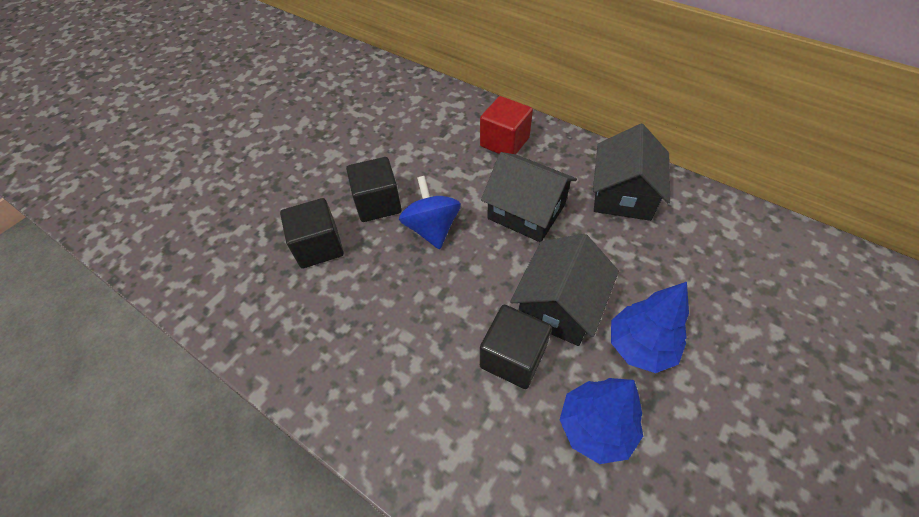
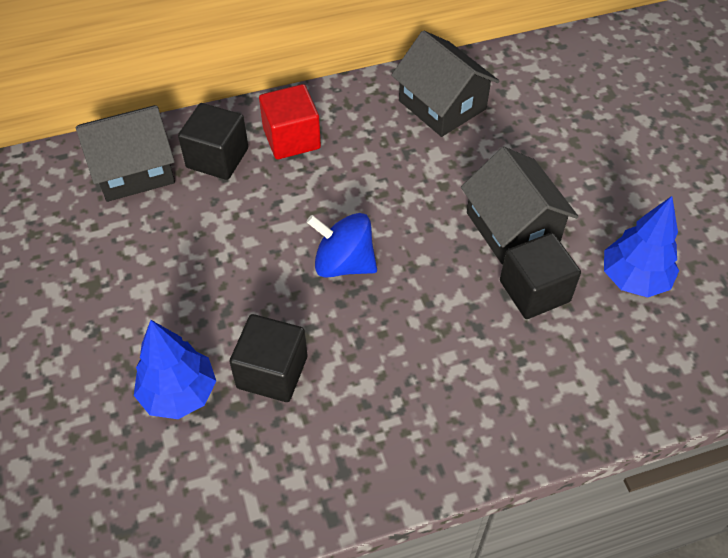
camera: 55 degrees left, 0 degrees up
black cube [346,157,402,222] -> black cube moved to [178,103,248,180]
black house [481,152,577,242] -> black house moved to [76,105,175,202]
blue tree [611,282,689,373] -> blue tree moved to [134,320,216,419]

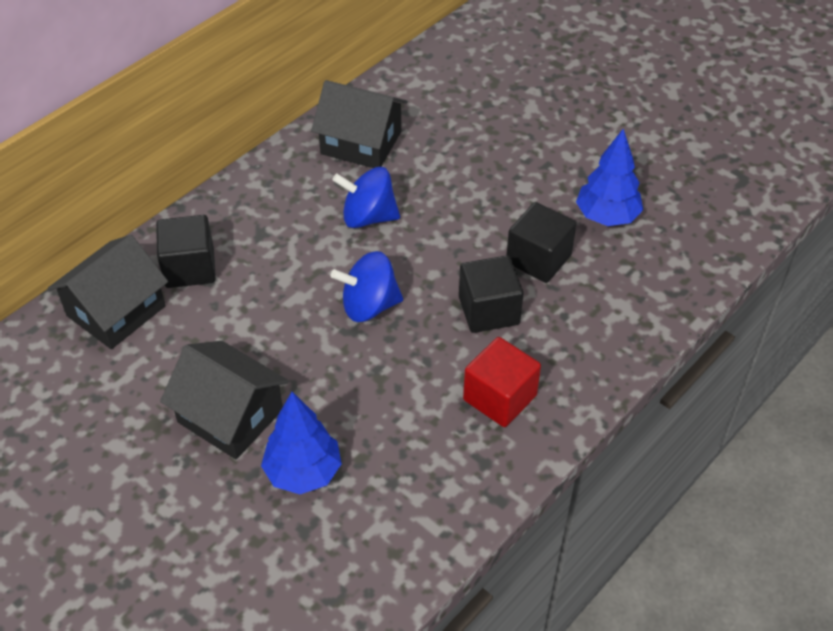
camera: 30 degrees left, 5 degrees down
black cube [230,314,307,402] -> black cube moved to [459,255,523,333]
red cube [259,84,321,159] -> red cube moved to [463,337,541,427]
black house [461,147,579,264] -> black house moved to [160,341,289,459]
none -> blue spinning top [332,167,400,228]

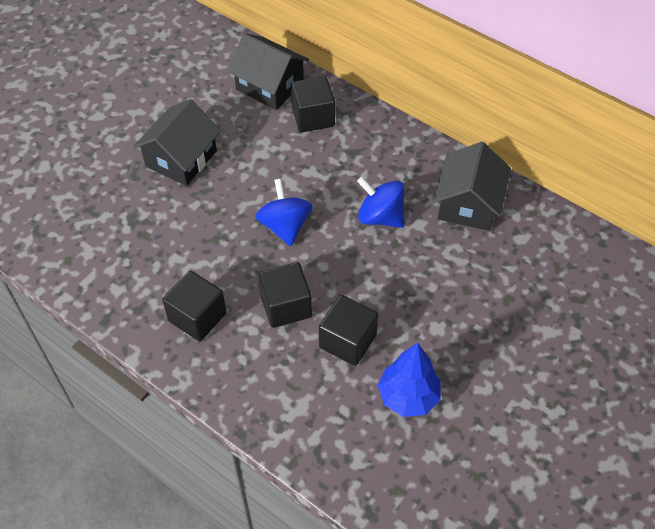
camera: 85 degrees right, 5 degrees up
blue tree [261,392,342,494] -> none
blue spinning top [332,167,400,228] -> blue spinning top turned 60 degrees counterclockwise [357,177,405,228]
red cube [463,337,541,427] -> black cube [162,271,227,341]

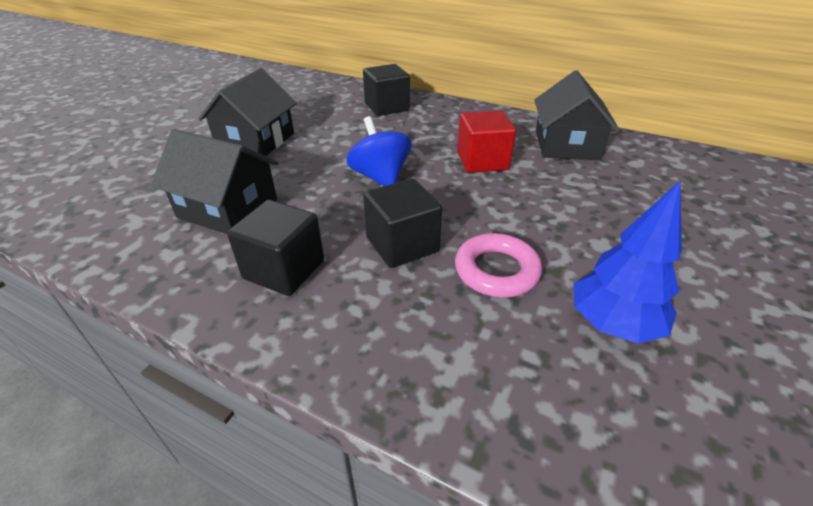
camera: 10 degrees left, 15 degrees down
black house [228,33,309,110] -> black house moved to [151,129,279,234]
black cube [319,295,378,366] -> pink ring [455,233,542,297]
blue spinning top [357,177,405,228] -> red cube [457,110,516,173]

